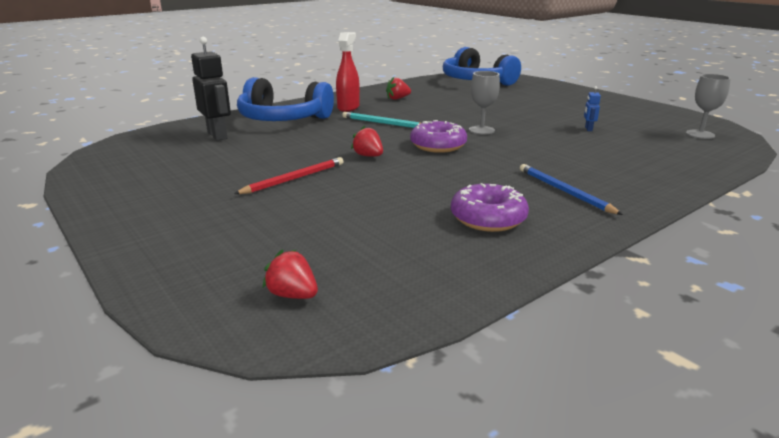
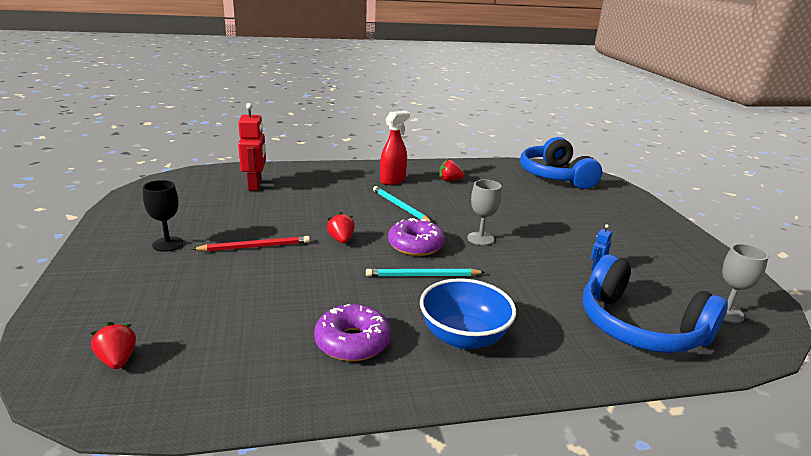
camera: 25 degrees right, 0 degrees up
black robot [191,37,231,141] -> red robot [238,103,266,191]
blue headphones [237,77,334,121] -> blue headphones moved to [583,254,728,353]
blue pencil [520,164,623,215] -> blue bowl [420,278,516,349]
none -> black goblet [143,180,184,252]
none -> turquoise pencil [366,268,485,277]

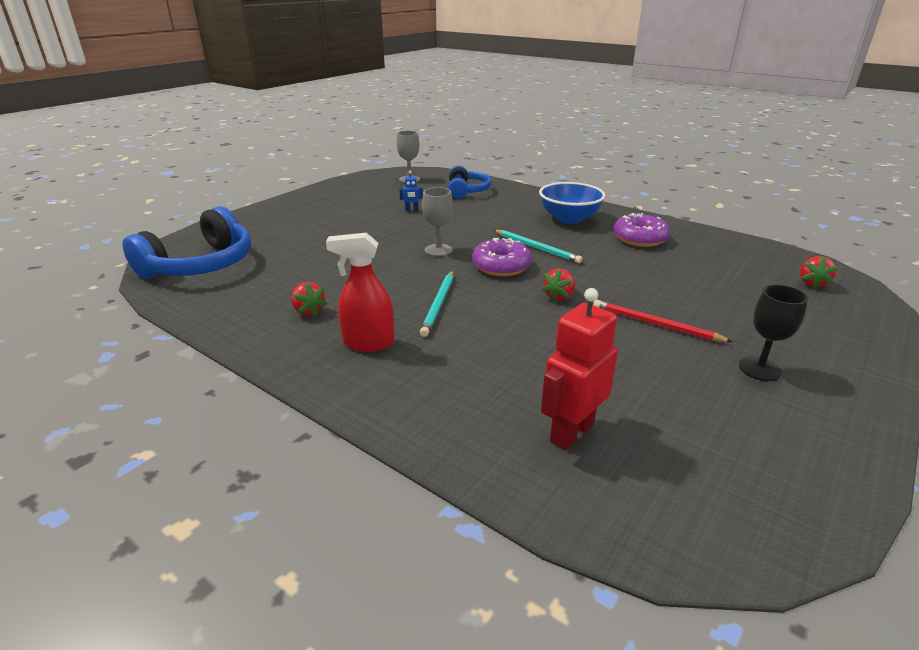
camera: 130 degrees left, 5 degrees up
blue headphones [583,254,728,353] -> blue headphones [448,165,492,199], size x0.61

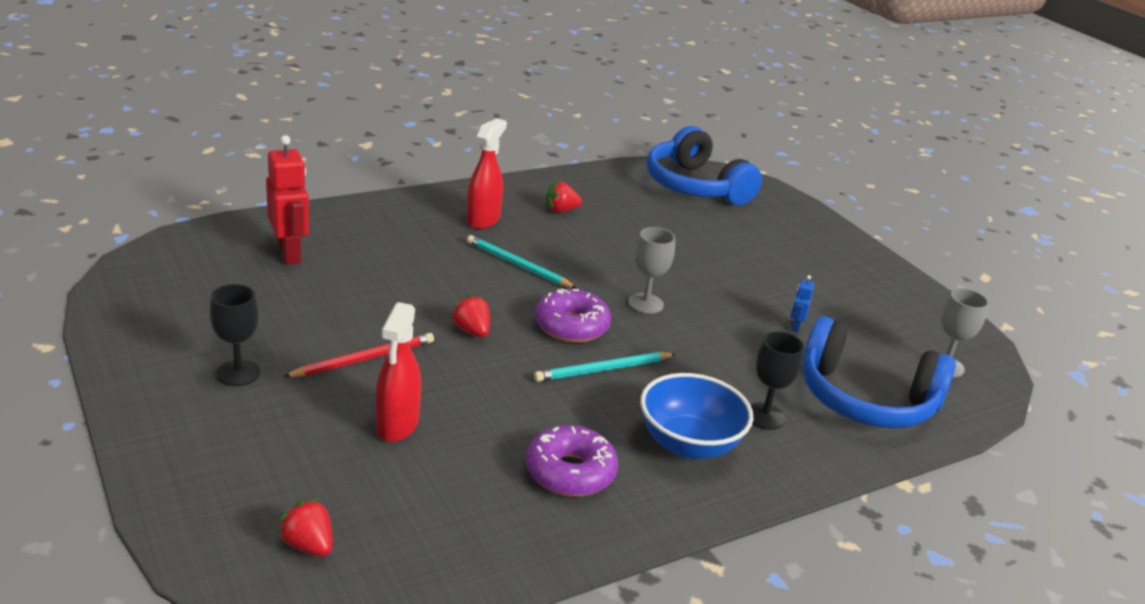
camera: 110 degrees right, 0 degrees up
blue headphones [448,165,492,199] -> blue headphones [803,316,956,428], size x1.64
none -> red spray bottle [375,302,421,442]
none -> black goblet [750,331,804,430]

